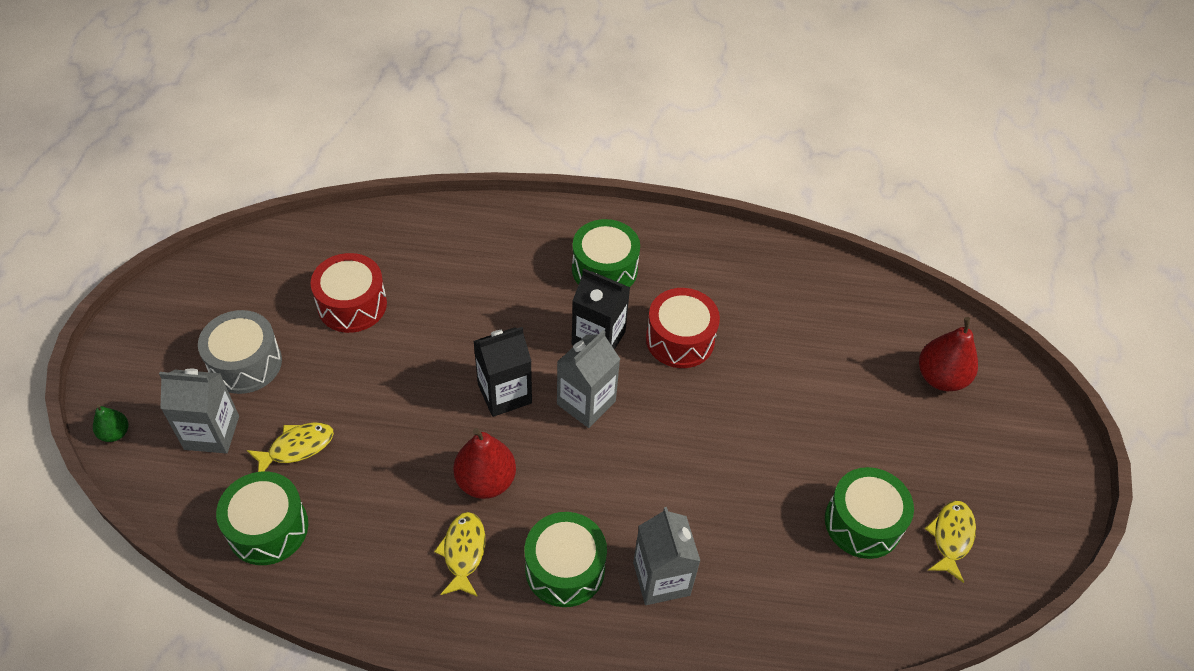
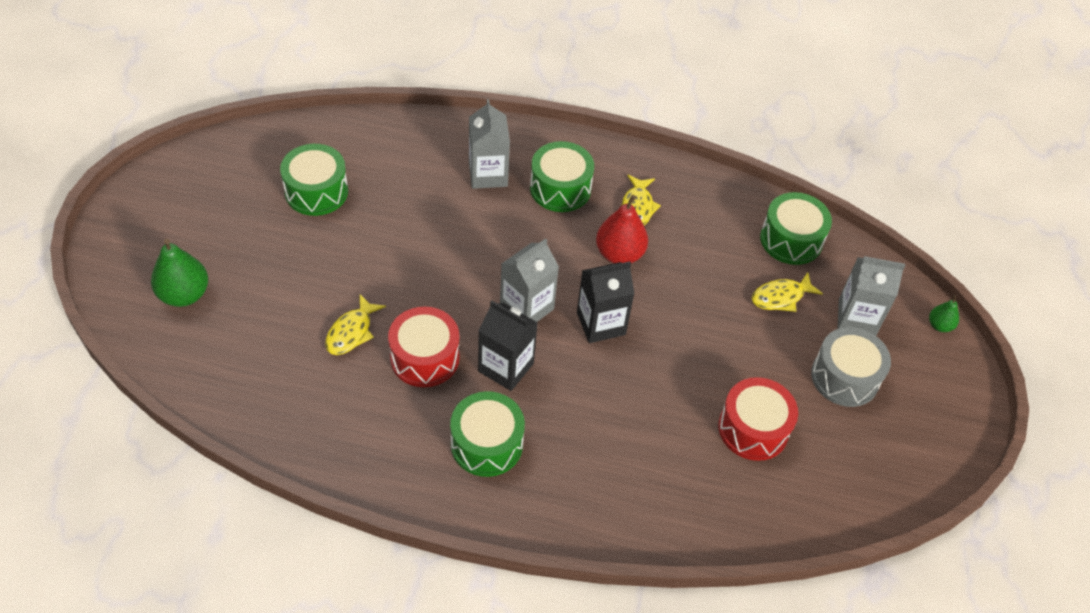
camera: 175 degrees left, 0 degrees up
red pear [919,317,978,391] -> green pear [151,239,208,307]
yellow fish [925,501,976,583] -> yellow fish moved to [325,294,386,355]

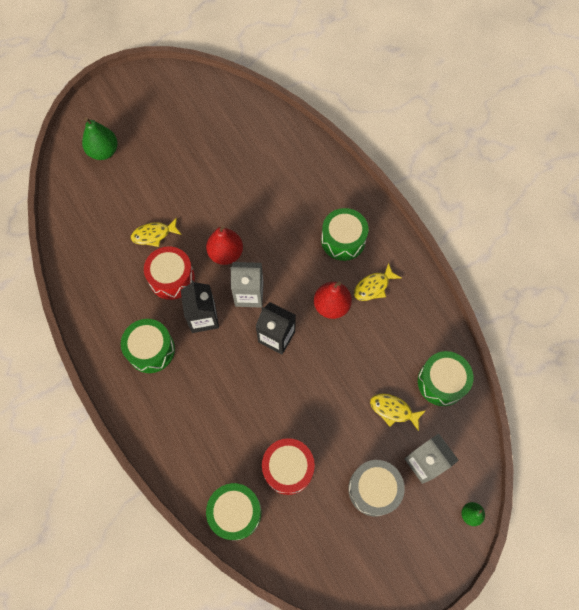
camera: 50 degrees right, 15 degrees up
green drum [280,144,348,216] -> green drum moved to [206,483,261,540]
grey carton [469,99,510,189] -> none
none -> red pear [206,226,243,265]

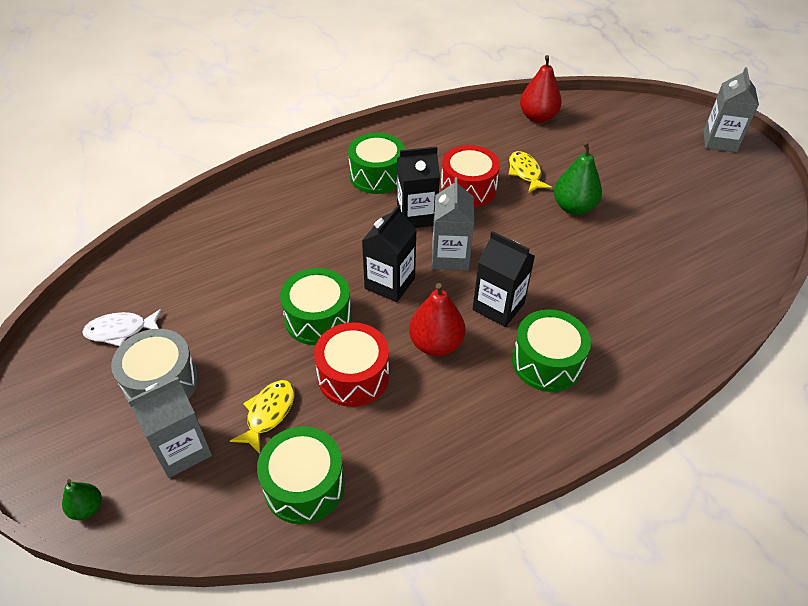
camera: 90 degrees right, 20 degrees down
green pear [82,117,118,160] -> green pear moved to [554,142,602,215]
red pear [206,226,243,265] -> red pear moved to [520,55,562,123]
green drum [206,483,261,540] -> green drum moved to [280,268,352,345]
red drum [262,438,315,495] -> red drum moved to [314,322,389,407]
yellow fish [354,263,401,301] -> none
none -> white fish [82,309,162,346]
none -> black carton [473,231,535,327]
none -> grey carton [703,67,759,152]

